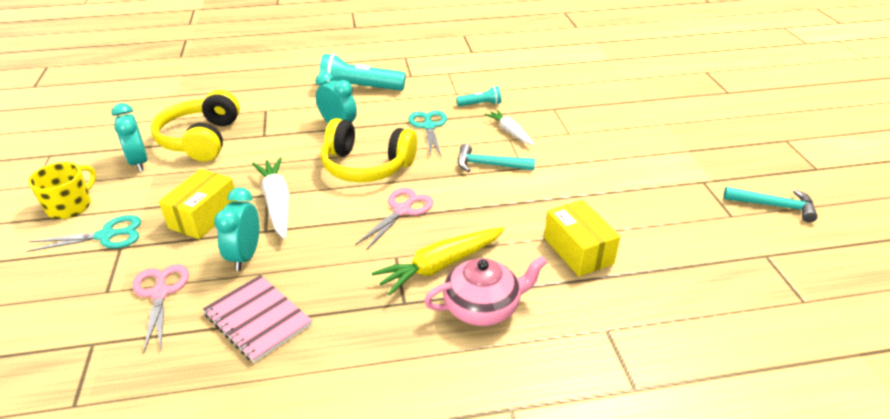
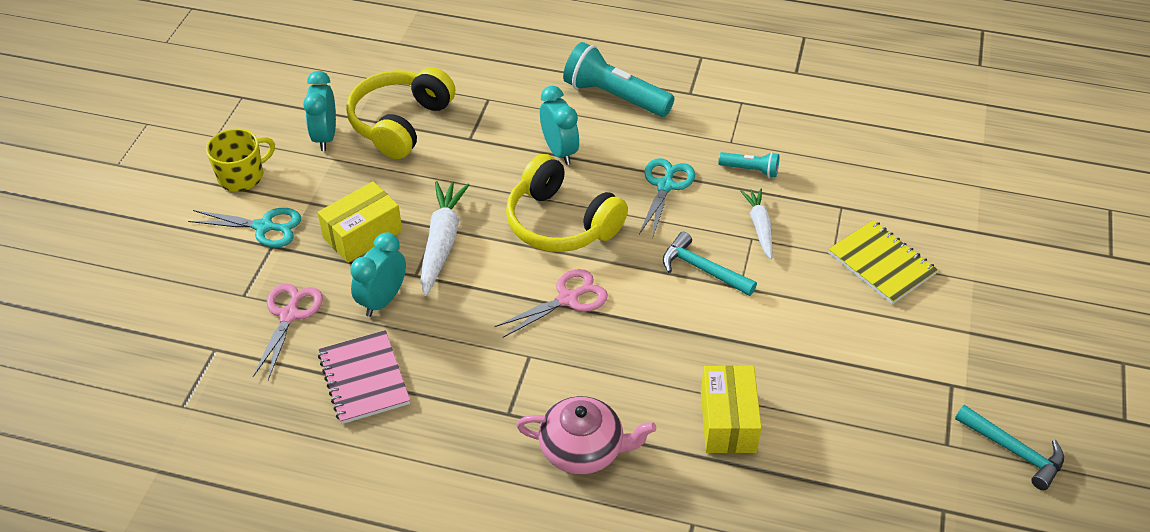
camera: 25 degrees right, 10 degrees up
yellow carrot [372,227,505,296] -> none
none -> yellow notebook [829,220,938,304]

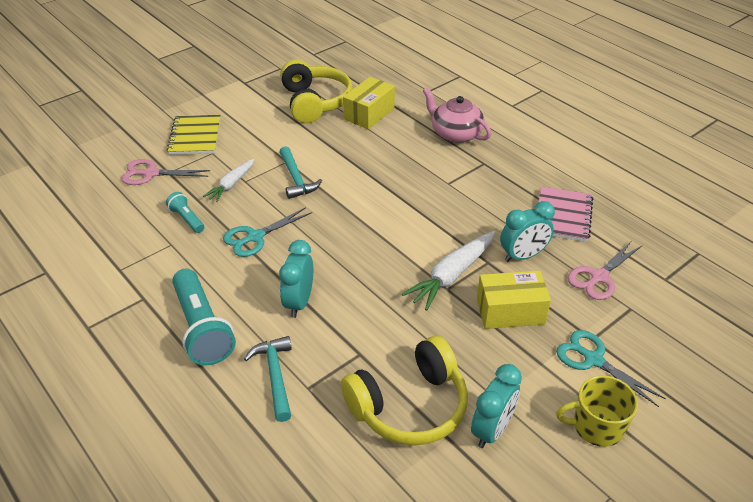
camera: 145 degrees left, 5 degrees down
pink scissors [495,269,608,338] -> pink scissors moved to [122,159,210,185]
yellow headphones [506,154,628,252] -> yellow headphones moved to [280,60,353,123]
turquoise hammer [955,405,1064,490] -> turquoise hammer moved to [244,336,292,422]

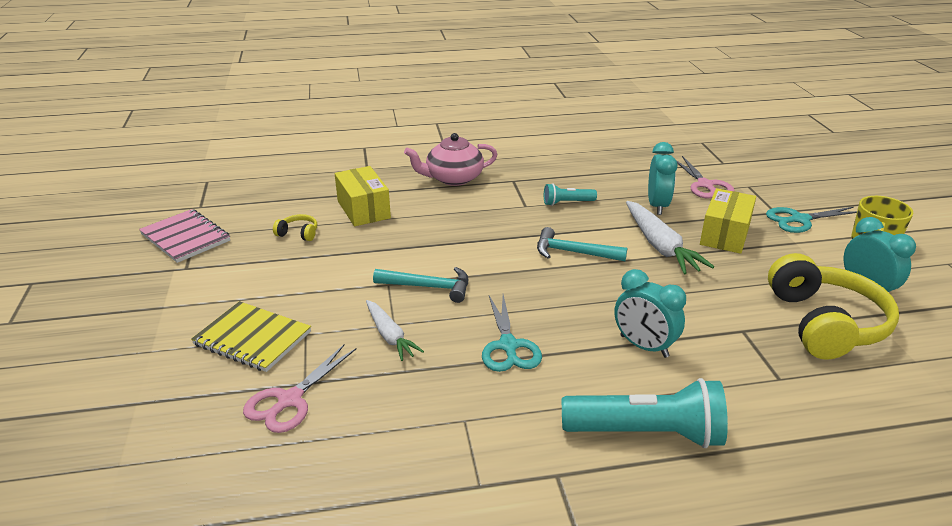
camera: 60 degrees left, 10 degrees down
turquoise flashlight [166,192,204,233] -> turquoise flashlight moved to [544,183,597,206]
turquoise hammer [244,336,292,422] -> turquoise hammer moved to [537,227,627,261]
yellow headphones [280,60,353,123] -> yellow headphones [273,214,317,241], size x0.41
pink notebook [539,186,593,242] -> pink notebook moved to [139,209,230,263]

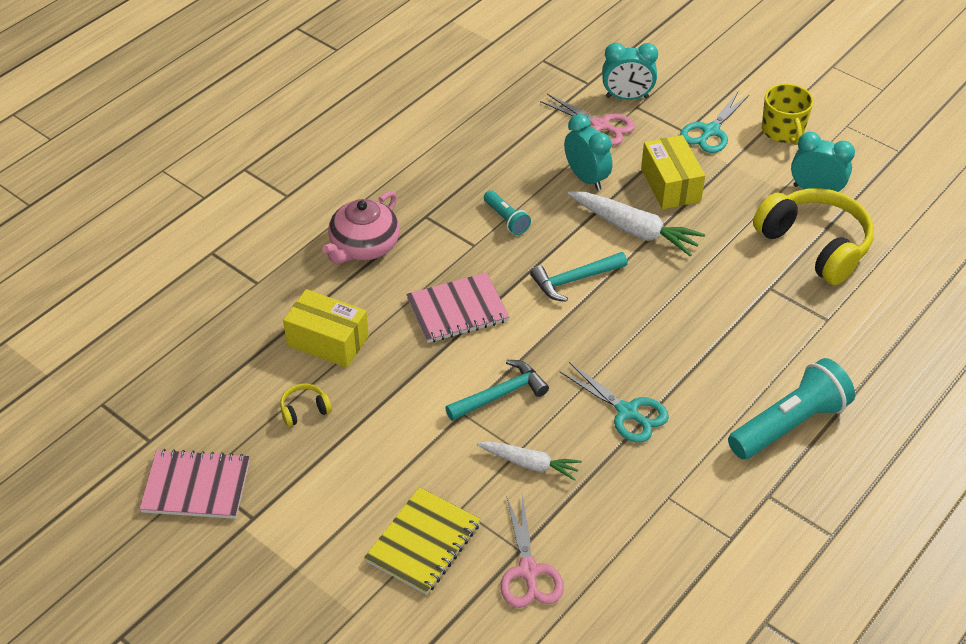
camera: 40 degrees left, 15 degrees up
yellow notebook [191,301,311,372] -> yellow notebook turned 45 degrees counterclockwise [364,487,481,595]
turquoise flashlight [544,183,597,206] -> turquoise flashlight turned 75 degrees counterclockwise [484,190,531,235]
turquoise clock [614,269,686,358] -> turquoise clock moved to [602,43,658,100]
none -> pink notebook [406,272,509,343]

